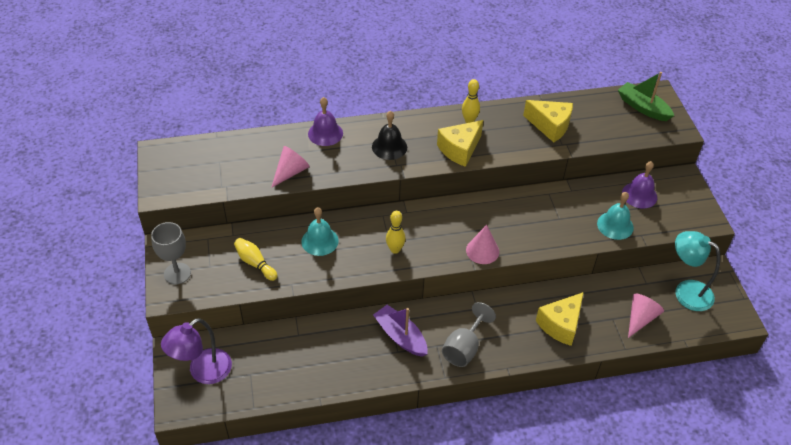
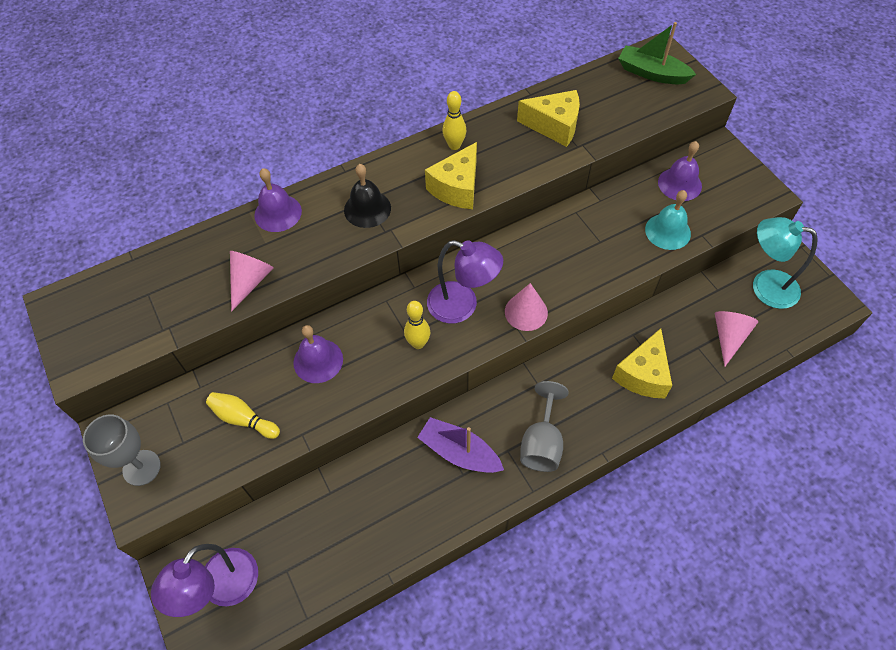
camera: 15 degrees left, 10 degrees up
turquoise bell [301,207,339,256] -> purple bell [293,325,343,383]
none -> purple lamp [427,240,503,324]

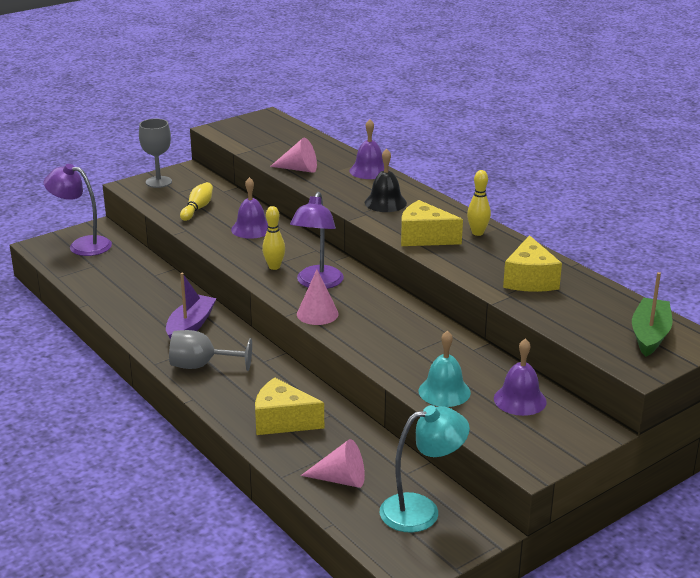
camera: 80 degrees right, 30 degrees down
turquoise lamp [753,217,818,309] -> turquoise lamp turned 60 degrees clockwise [380,405,470,532]

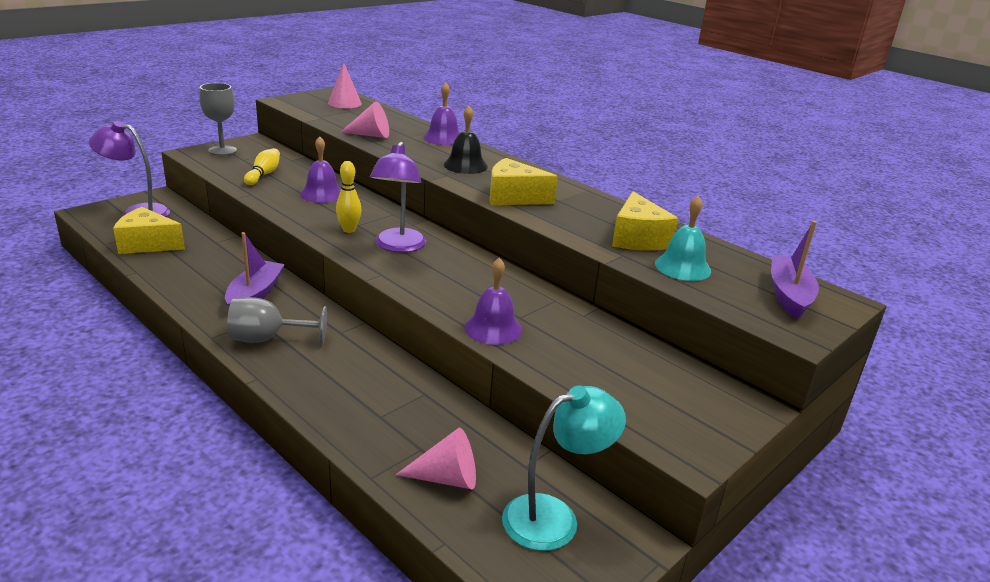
camera: 10 degrees left, 0 degrees up
yellow cheese [255,377,324,435] -> yellow cheese moved to [113,207,185,254]
pink cone [297,270,339,325] -> pink cone moved to [328,63,362,108]
turquoise bell [419,330,471,407] -> turquoise bell moved to [655,196,711,281]
yellow bowling pin [467,170,491,236] -> none
purple bell [494,338,547,416] -> purple bell moved to [465,258,522,345]
green boat [632,272,672,357] -> purple boat [771,221,819,319]

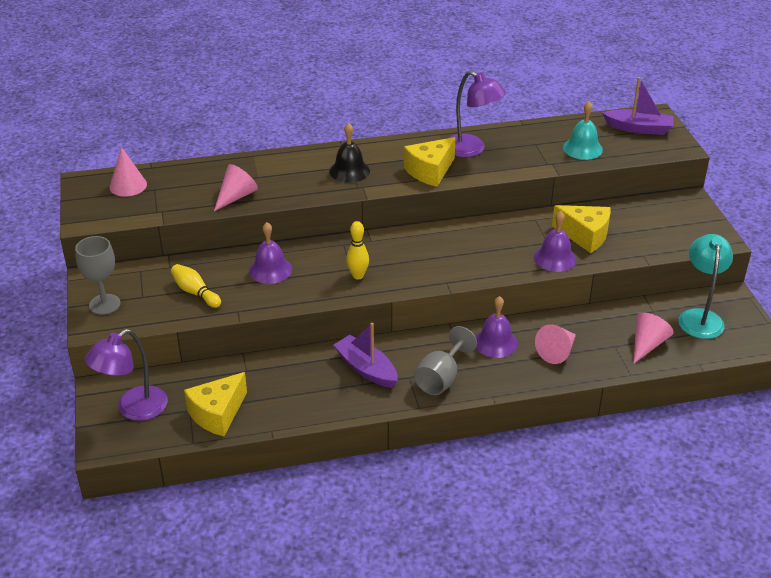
camera: 55 degrees left, 10 degrees up
purple lamp [370,141,426,253] -> purple lamp moved to [449,71,506,157]
purple bell [423,82,460,145] -> purple bell moved to [475,296,518,358]
yellow cheese [612,191,678,250] -> yellow cheese moved to [552,205,610,253]
purple boat [771,221,819,319] -> purple boat turned 150 degrees clockwise [602,77,674,135]
none -> pink cone [535,324,576,364]

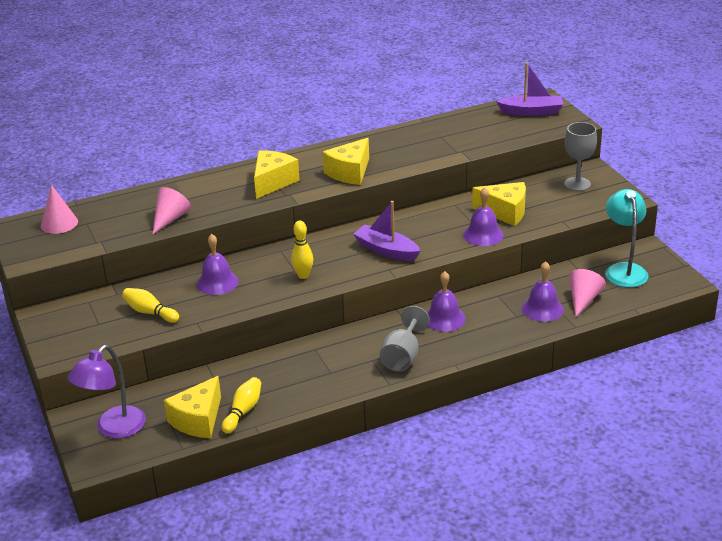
camera: 10 degrees left, 5 degrees down
grey goblet [75,236,121,315] -> grey goblet moved to [564,122,597,191]
black bell [329,123,370,183] -> yellow cheese [254,150,300,199]
purple boat [333,323,398,388] -> purple boat moved to [353,201,420,261]
purple lamp [449,71,506,157] -> none
pink cone [535,324,576,364] -> none
turquoise bell [563,101,603,160] -> none
none -> yellow bowling pin [222,377,261,434]
none -> purple bell [522,261,564,322]

